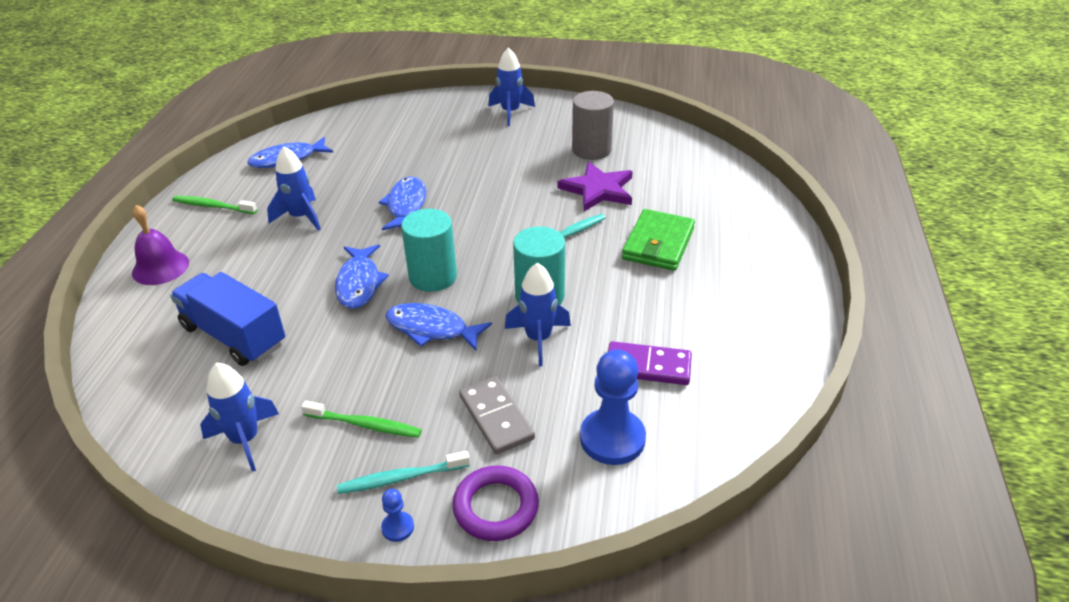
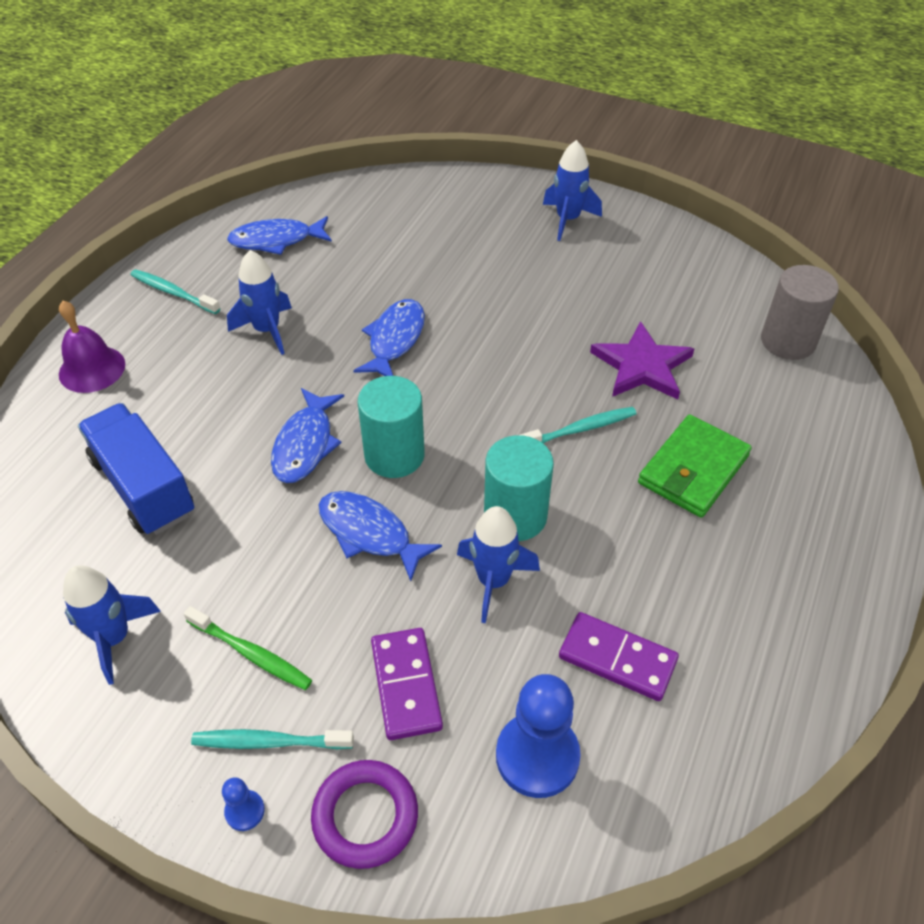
camera: 15 degrees right, 10 degrees up
green toothbrush [172,196,257,214] -> turquoise toothbrush [130,269,220,314]
grey domino [459,376,535,454] -> purple domino [371,628,443,740]
grey cylinder [572,91,614,160] -> grey cylinder moved to [761,265,839,360]

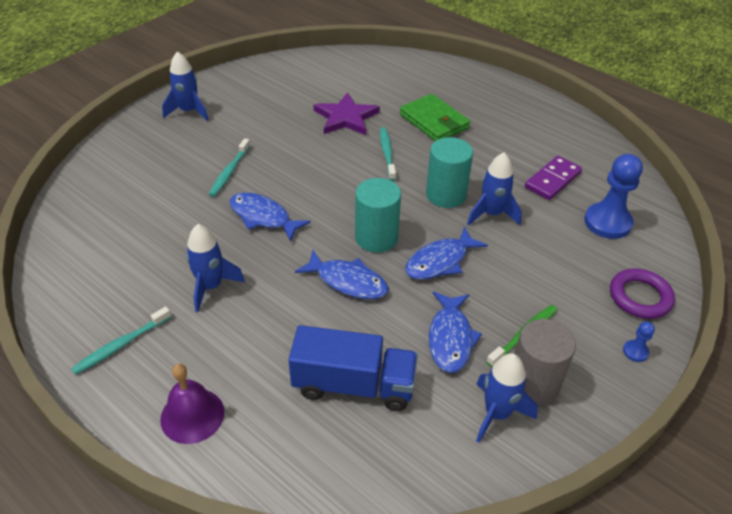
camera: 75 degrees left, 5 degrees down
blue truck [78,403,194,535] -> blue truck turned 150 degrees counterclockwise [288,325,418,411]
turquoise toothbrush [191,729,354,749] -> turquoise toothbrush moved to [209,138,250,197]
blue fish [227,216,332,255] -> blue fish moved to [429,292,482,373]
purple domino [371,628,443,740] -> none
grey cylinder [761,265,839,360] -> grey cylinder moved to [514,319,576,405]

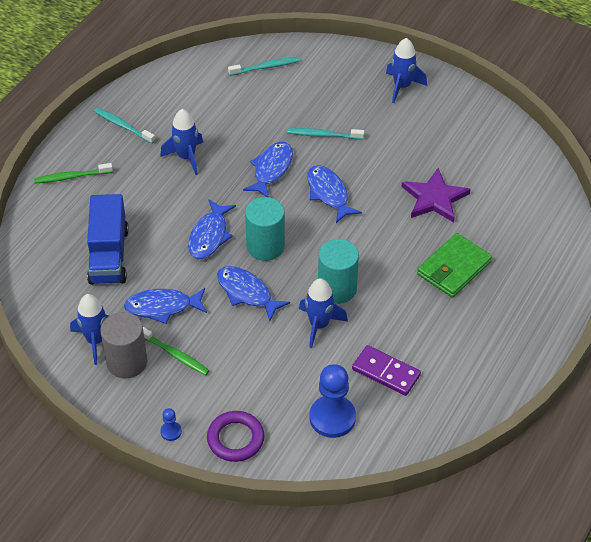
camera: 80 degrees right, 5 degrees up
purple bell [160,364,224,444] -> green toothbrush [34,163,113,184]
turquoise toothbrush [380,127,396,181] -> turquoise toothbrush moved to [228,57,300,76]
none -> blue fish [307,165,362,223]

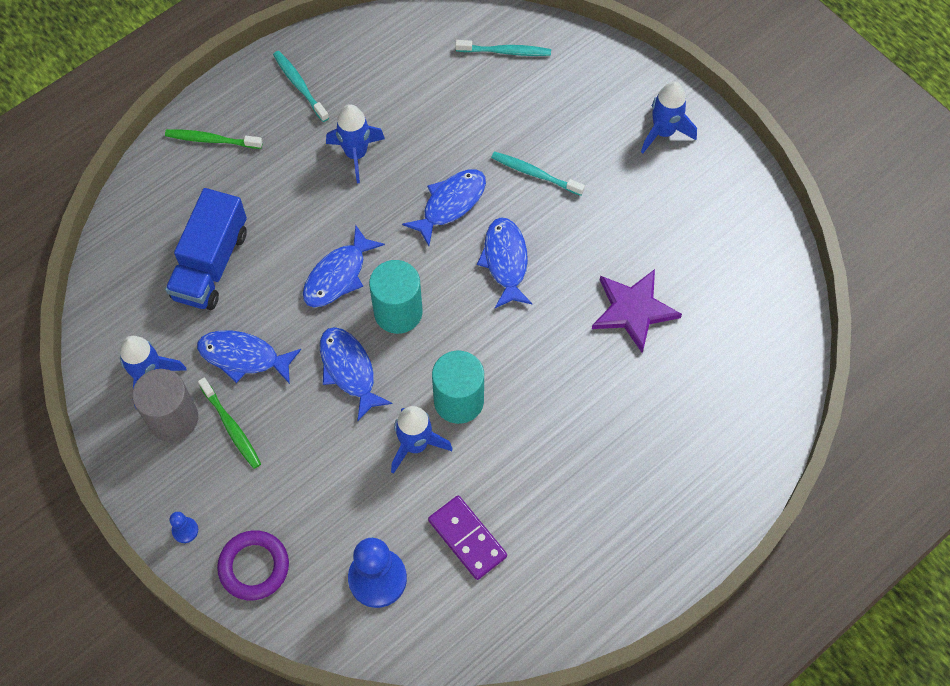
camera: 20 degrees right, 15 degrees up
green wallet [417,233,492,298] -> none

